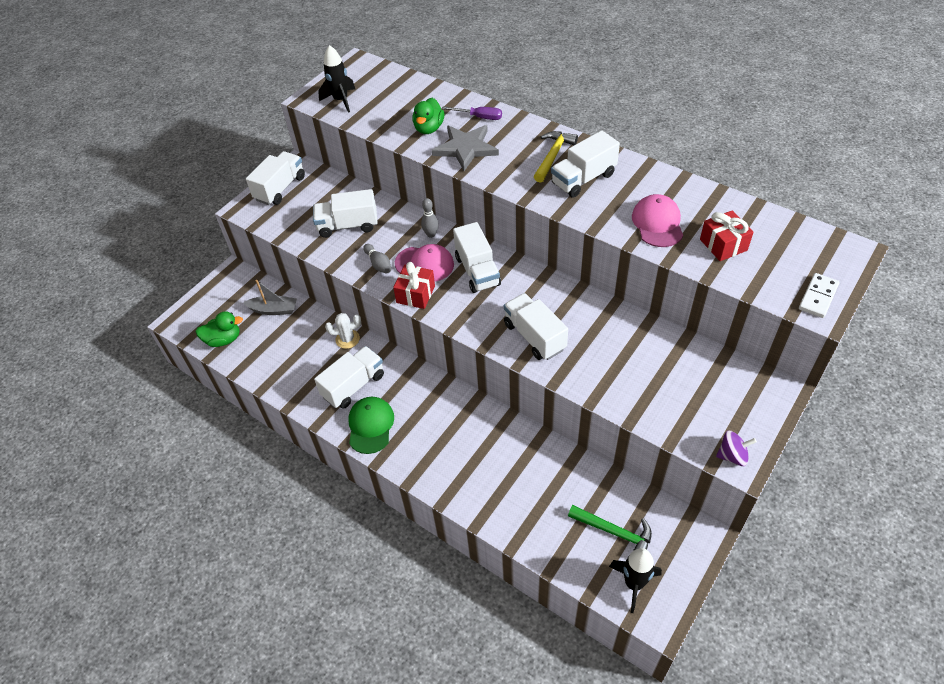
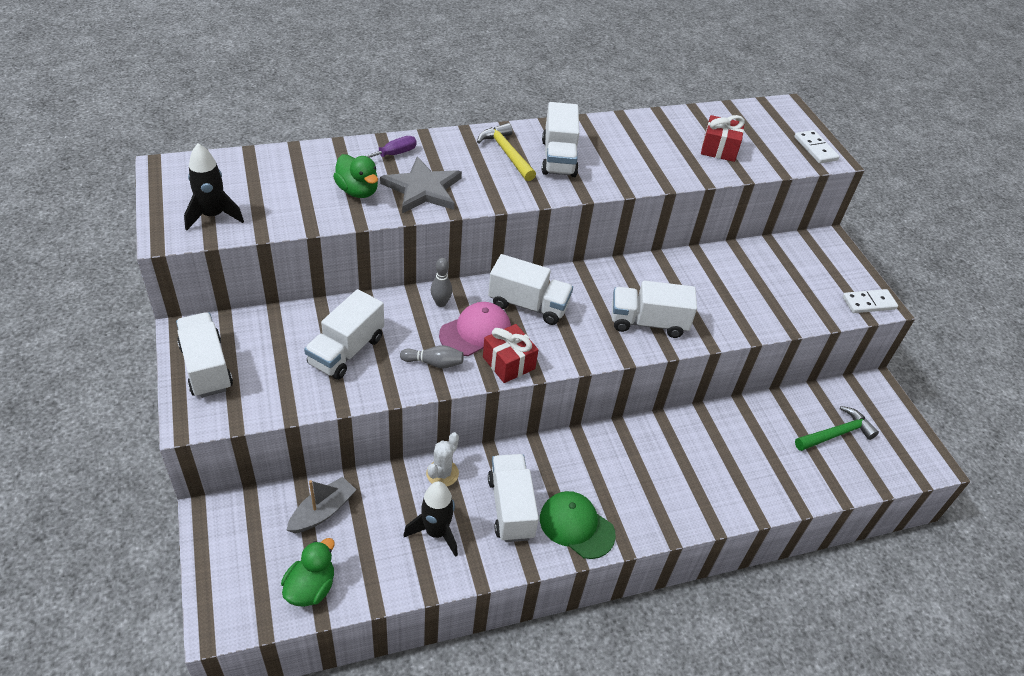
camera: 60 degrees left, 5 degrees down
black rocket [609,548,662,613] -> black rocket moved to [403,481,458,557]
pink cap [632,194,683,247] -> none
purple spinning top [716,431,757,466] -> white domino [843,289,898,313]

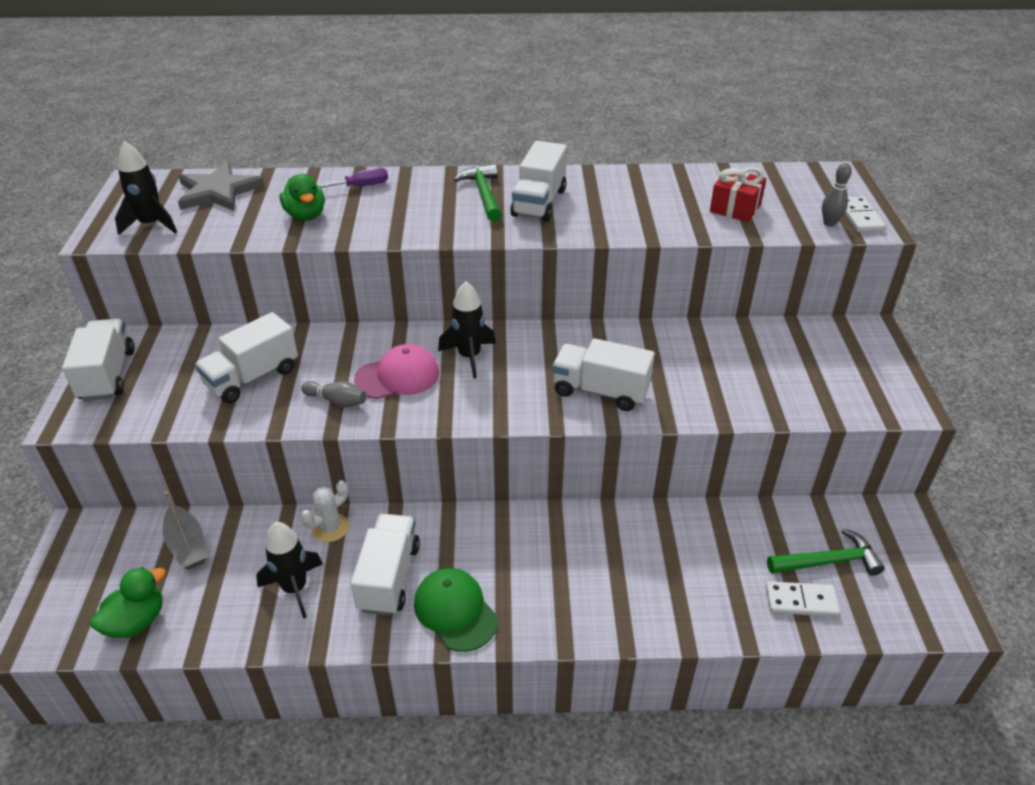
camera: 20 degrees right, 5 degrees down
grey boat [286,477,356,533] -> grey boat turned 90 degrees clockwise [163,491,207,570]
grey star [380,157,462,214] -> grey star moved to [178,162,264,211]
grey bowling pin [431,258,452,307] -> grey bowling pin moved to [822,163,852,227]
yellow hammer [477,123,536,181] -> green hammer [454,164,502,222]
red gift [483,324,538,383] -> none
white truck [488,254,573,325] -> black rocket [438,281,496,379]
white domino [843,289,898,313] -> white domino moved to [766,581,840,617]

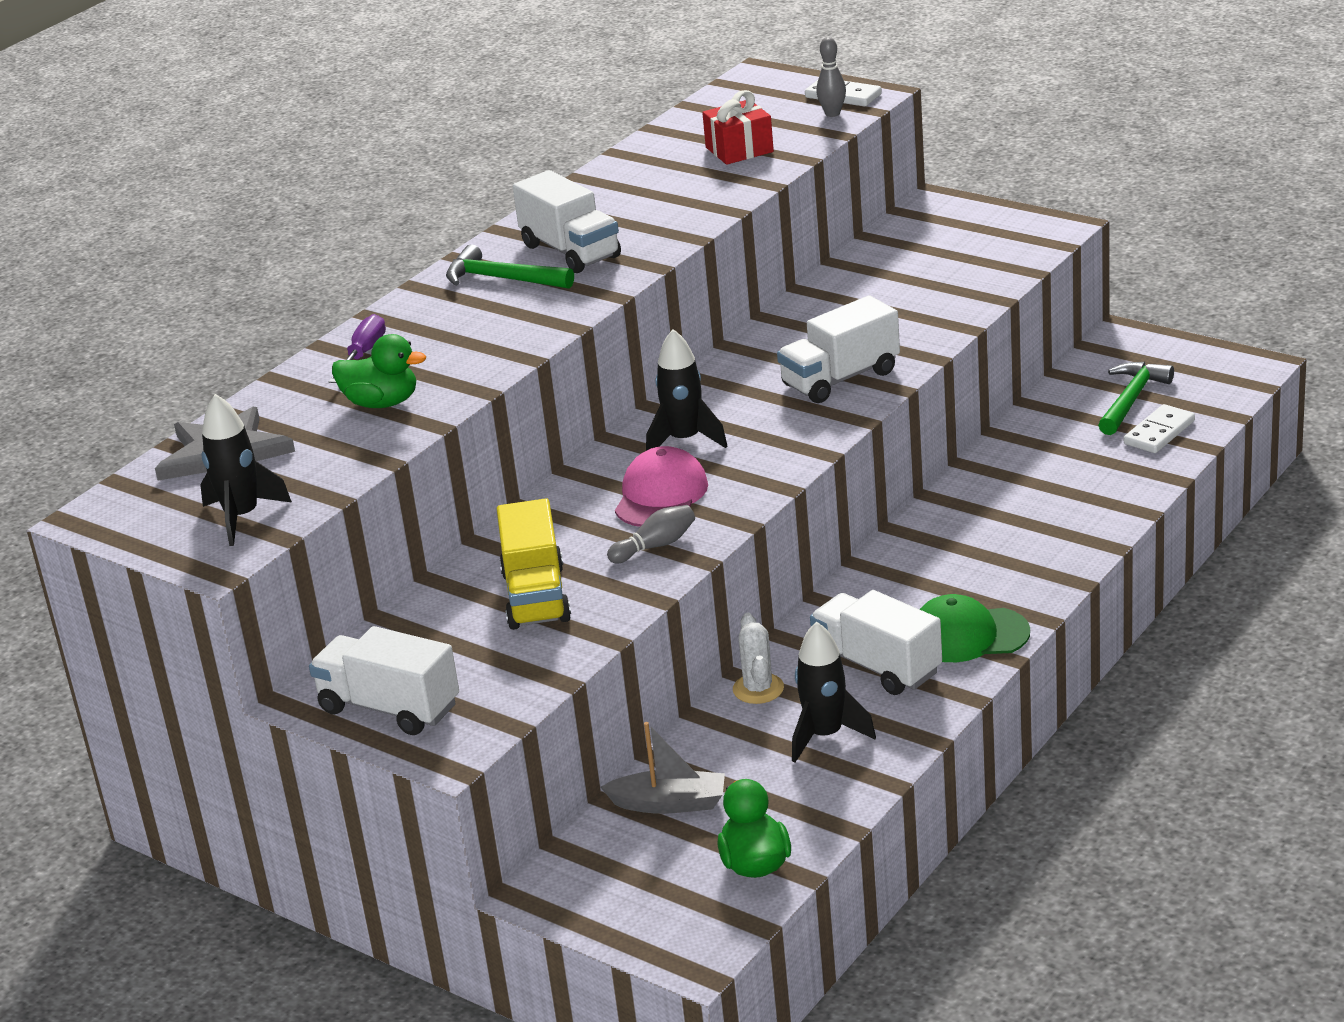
camera: 50 degrees left, 10 degrees down
white truck [195,312,298,403] -> yellow truck [497,498,571,630]

